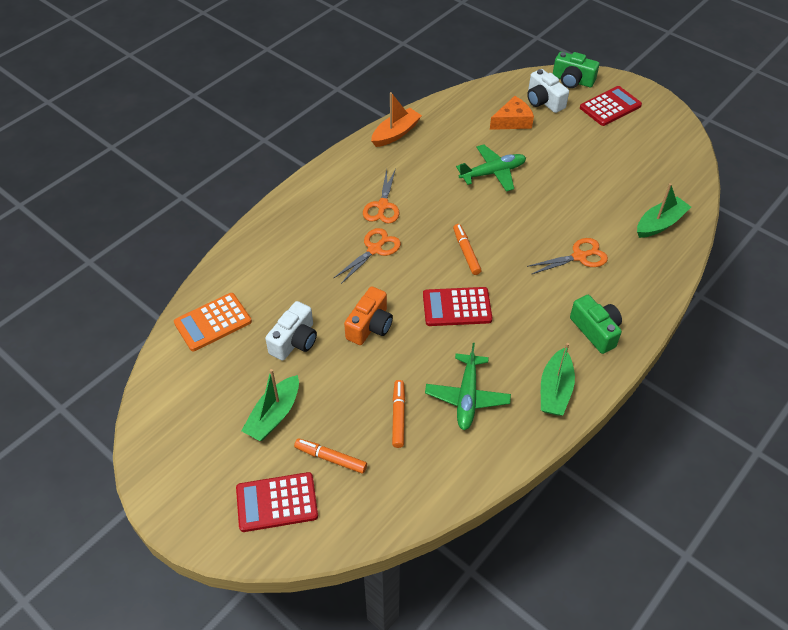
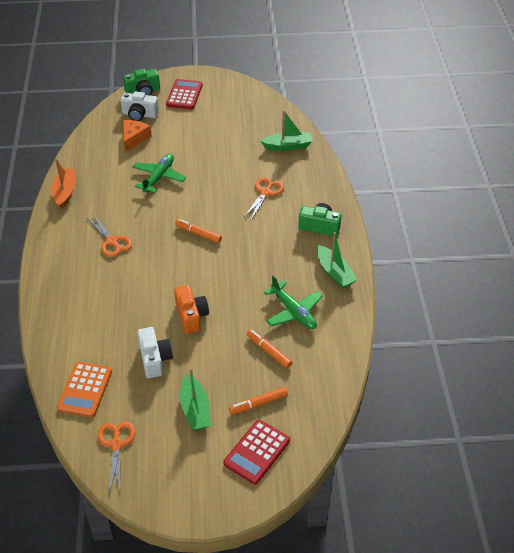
camera: 45 degrees left, 5 degrees down
orange scissors [333,228,401,284] -> orange scissors moved to [98,422,135,491]
red calculator [423,287,492,326] -> none
green boat [637,183,691,238] -> green boat turned 75 degrees clockwise [261,110,313,151]

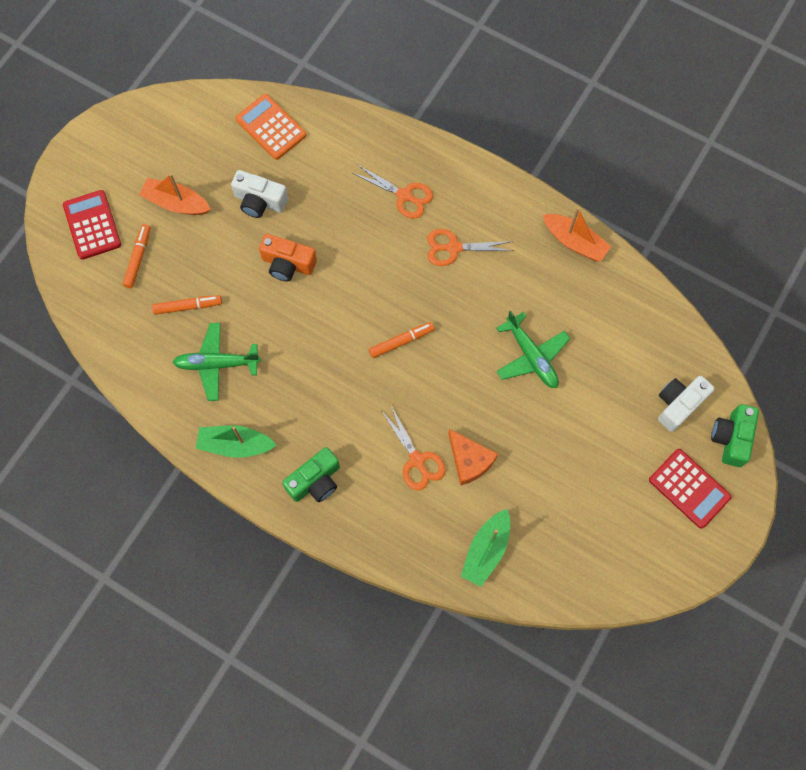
camera: 125 degrees right, 25 degrees up
orange scissors [98,422,135,491] -> orange scissors moved to [353,164,433,219]
orange cheese [123,120,152,152] -> orange cheese moved to [448,429,498,486]
green boat [180,368,211,430] -> orange boat [139,174,211,215]

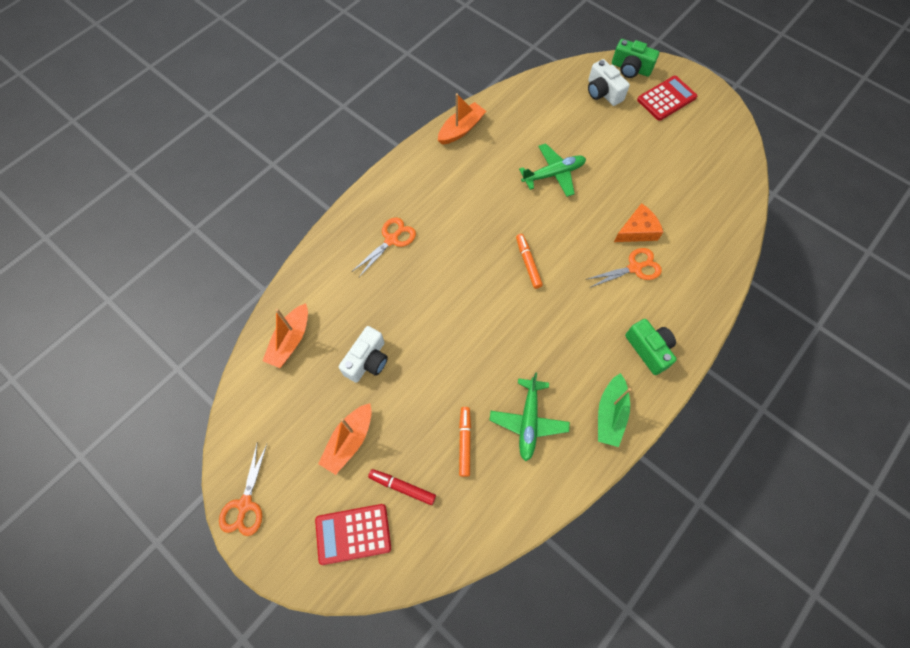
camera: 80 degrees left, 5 degrees down
orange marker [123,224,151,288] -> red marker [368,469,436,505]
orange calculator [235,94,306,160] -> orange boat [262,303,308,368]
orange camera [259,234,317,282] -> none
orange scissors [427,229,514,266] -> orange scissors moved to [219,444,267,536]
green boat [461,509,510,587] -> none

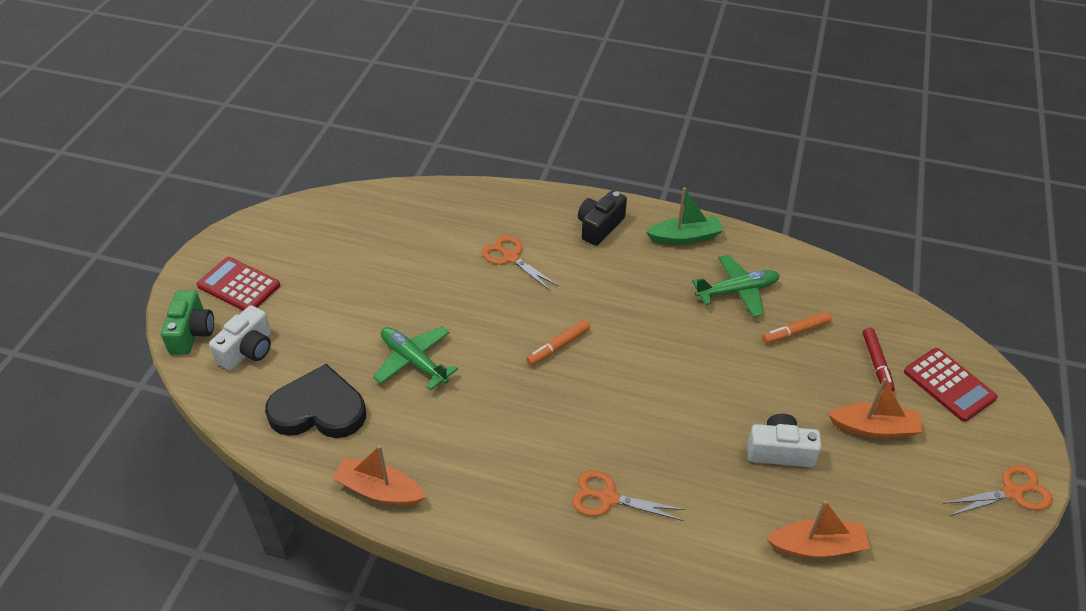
camera: 115 degrees left, 20 degrees down
orange cheese [614,203,663,242] -> none
green camera [625,319,677,375] -> black camera [578,190,627,246]
none -> black heart [265,364,366,438]

